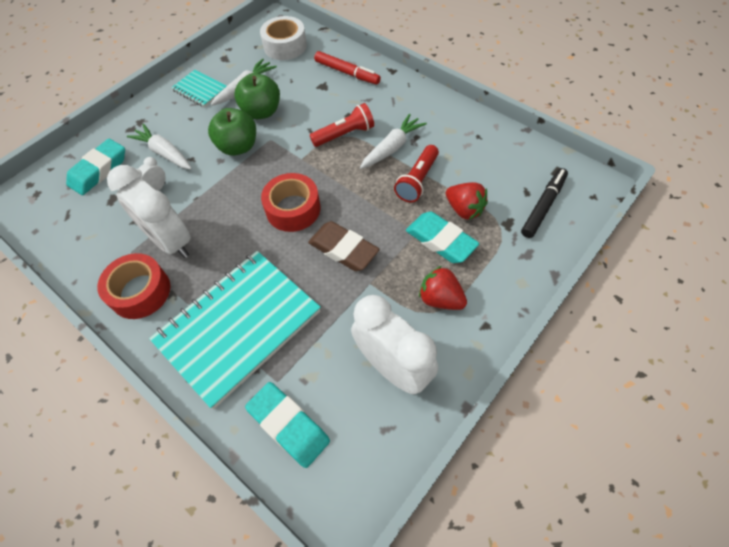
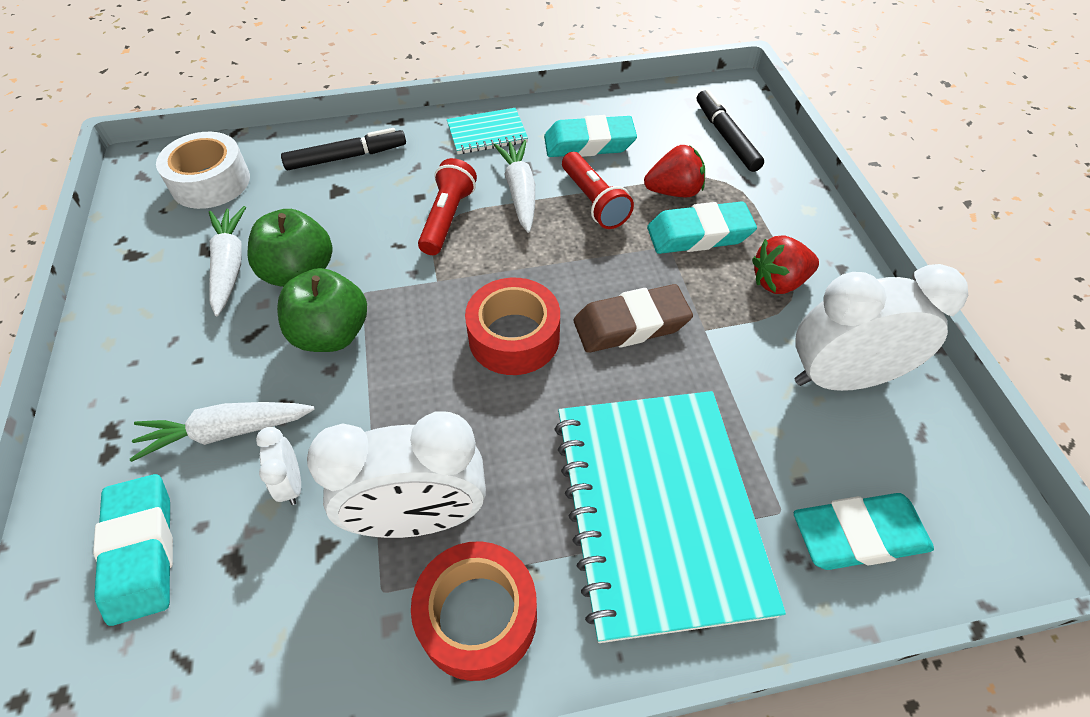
camera: 55 degrees left, 5 degrees down
turquoise notebook [171,70,226,107] -> turquoise notebook moved to [447,108,528,154]
red marker [314,51,381,85] -> black marker [281,128,406,170]
none -> turquoise eraser [544,115,637,157]

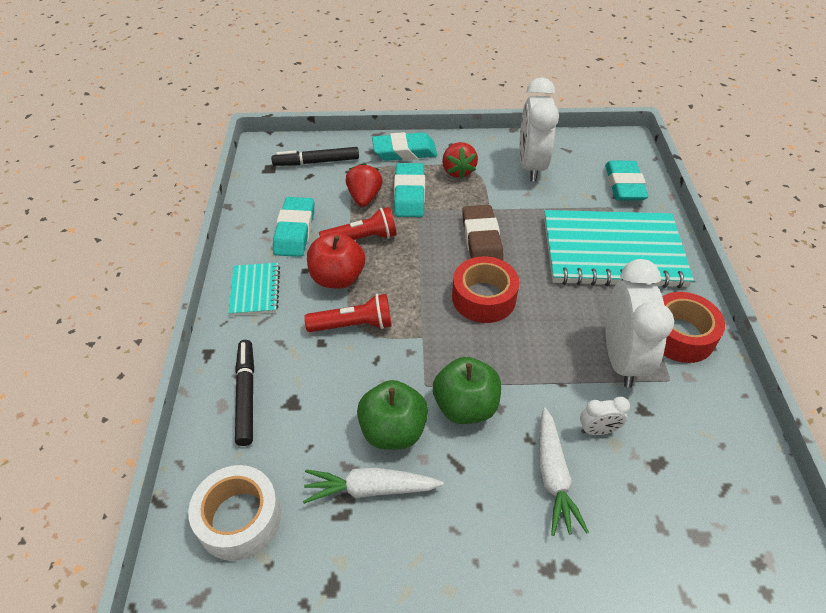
camera: 80 degrees left, 5 degrees down
turquoise eraser [93,474,173,626] -> turquoise eraser moved to [372,132,437,161]
red flashlight [418,158,477,255] -> red flashlight turned 150 degrees clockwise [304,294,392,332]
white carrot [494,140,535,233] -> red apple [307,232,365,289]

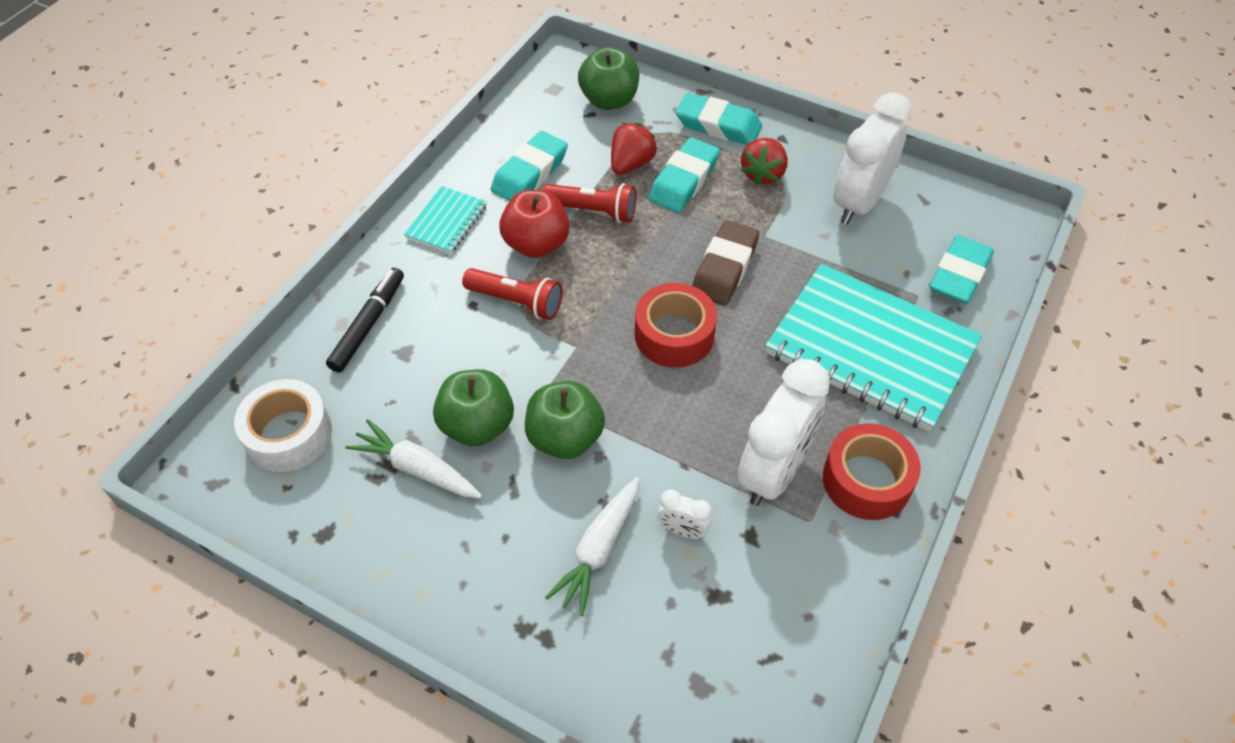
camera: 30 degrees right, 5 degrees up
black marker [271,147,359,166] -> green apple [578,47,639,110]

